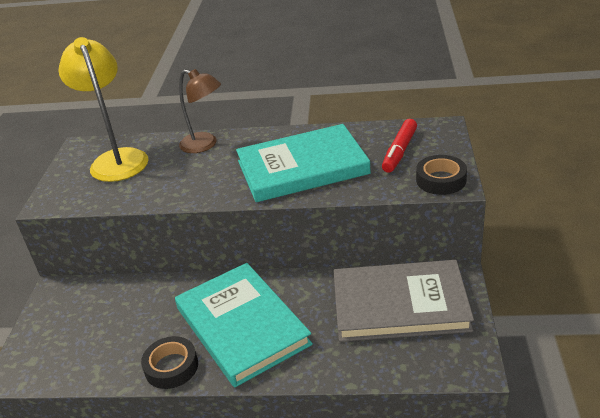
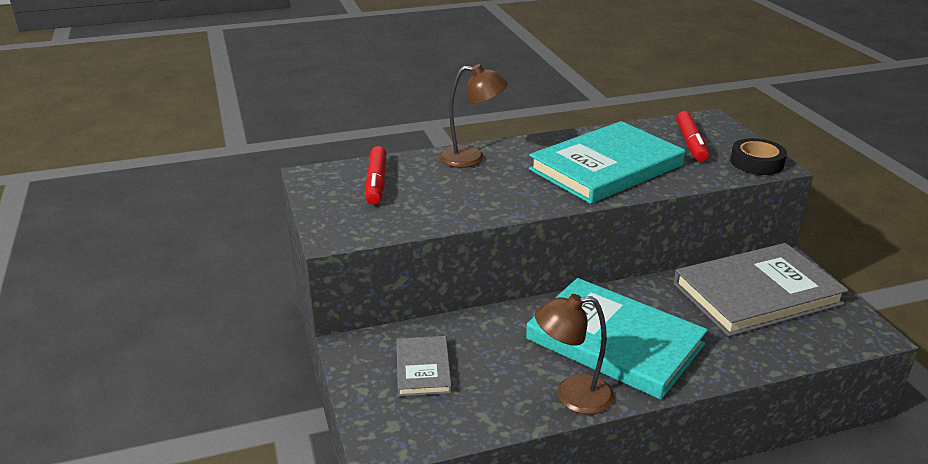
camera: 25 degrees left, 5 degrees down
yellow lamp [58,37,149,182] -> red marker [365,146,387,205]
black tape [141,336,198,389] -> brown lamp [535,294,614,414]
none -> grey book [396,336,452,397]

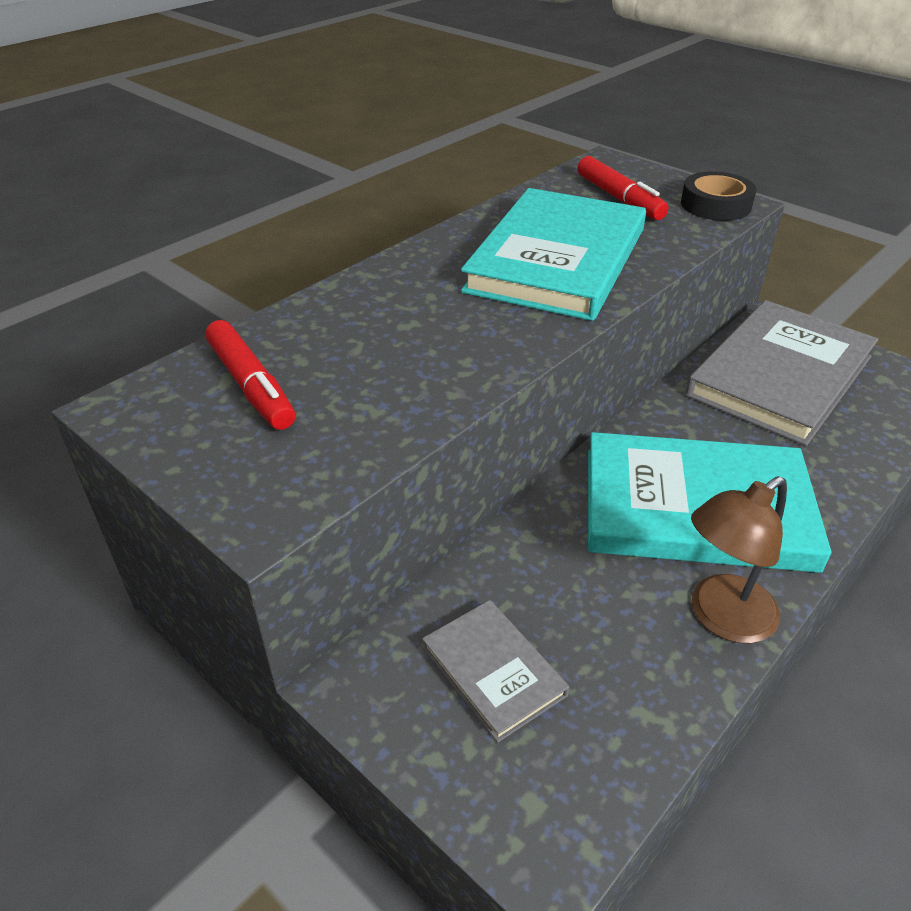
camera: 30 degrees left, 10 degrees up
brown lamp [439,64,508,168] -> none

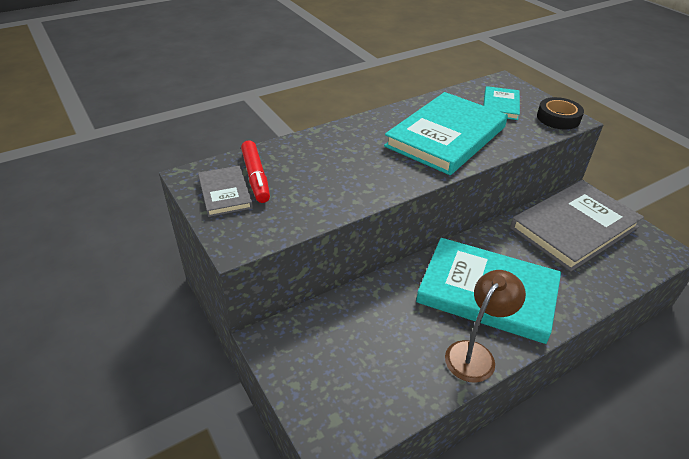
camera: 15 degrees right, 0 degrees up
grey book [422,600,569,743] -> grey book moved to [198,166,253,217]
red marker [577,156,668,220] -> turquoise book [483,86,520,120]
brown lamp [691,476,787,643] -> brown lamp turned 150 degrees clockwise [445,270,526,383]

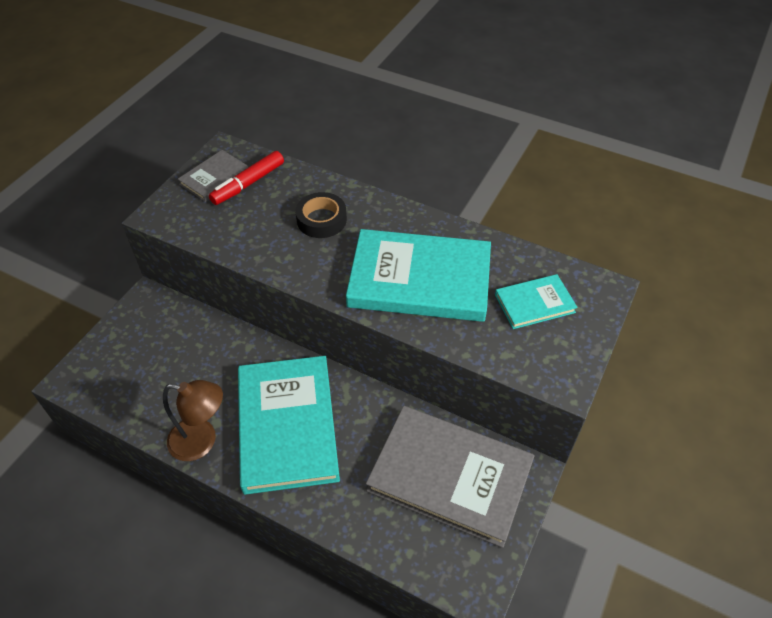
camera: 60 degrees right, 10 degrees up
black tape [537,97,584,130] -> black tape moved to [295,192,347,238]

